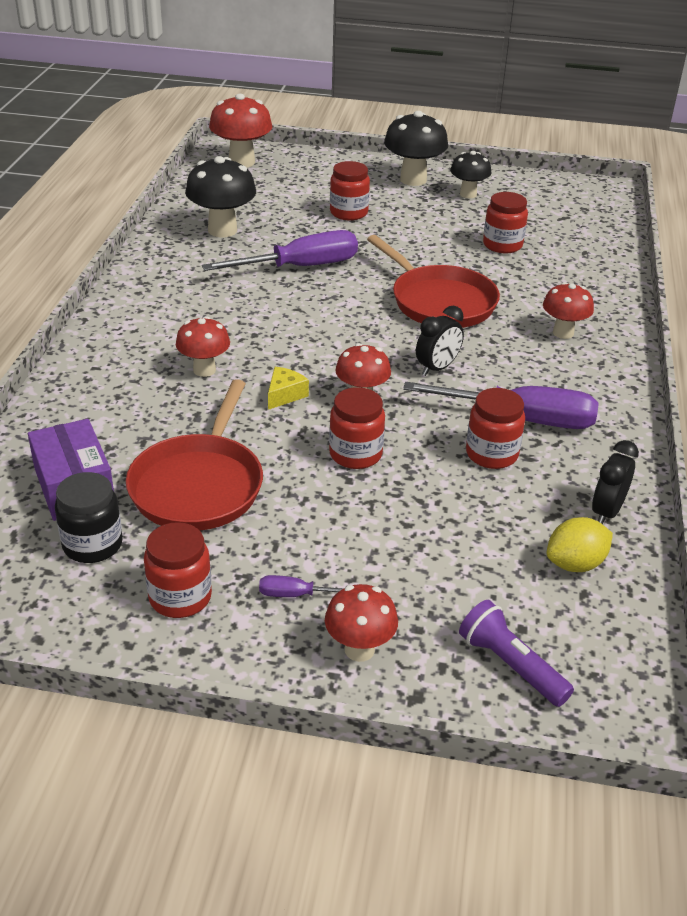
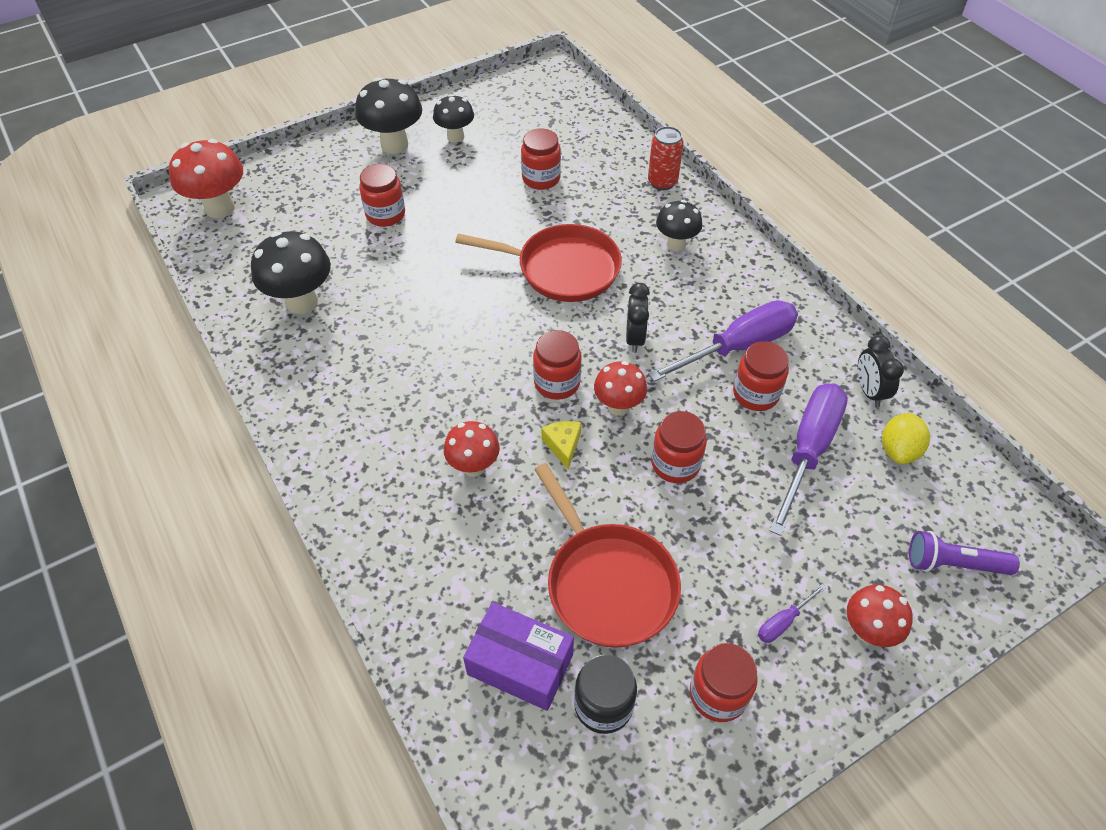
camera: 40 degrees left, 15 degrees up
purple screwdriver [202,230,358,271] -> purple screwdriver moved to [769,383,848,536]
red mushroom [543,282,594,339] -> black mushroom [656,200,702,251]
none -> red jar [533,330,582,400]
none -> red can [648,126,684,190]

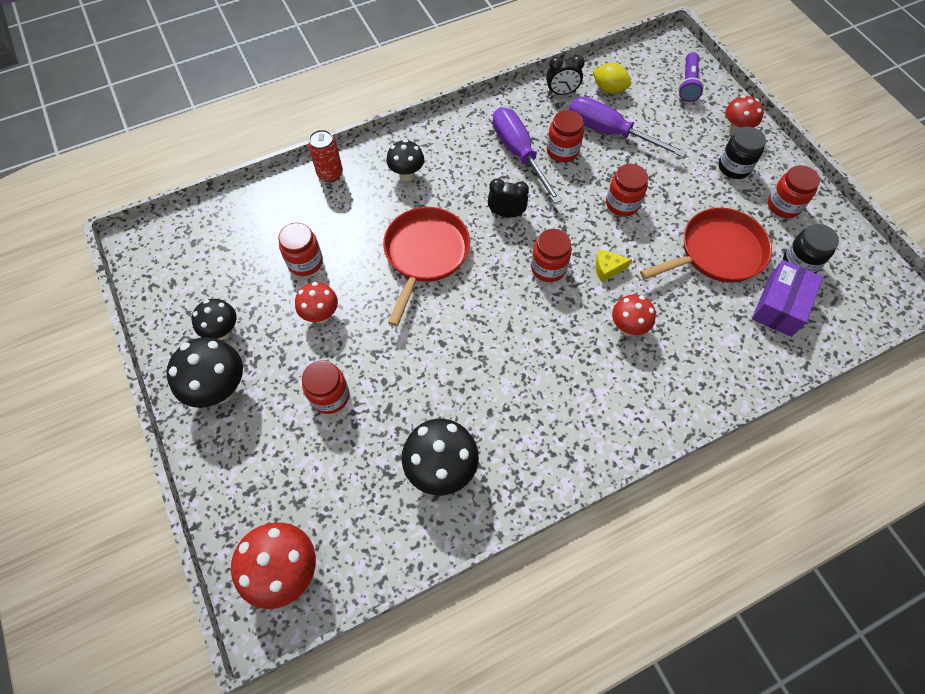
camera: 85 degrees left, 10 degrees up
red mushroom [594,361,647,416] -> red mushroom moved to [295,282,338,323]
purple screwdriver [758,583,827,643] -> black jar [718,127,766,179]

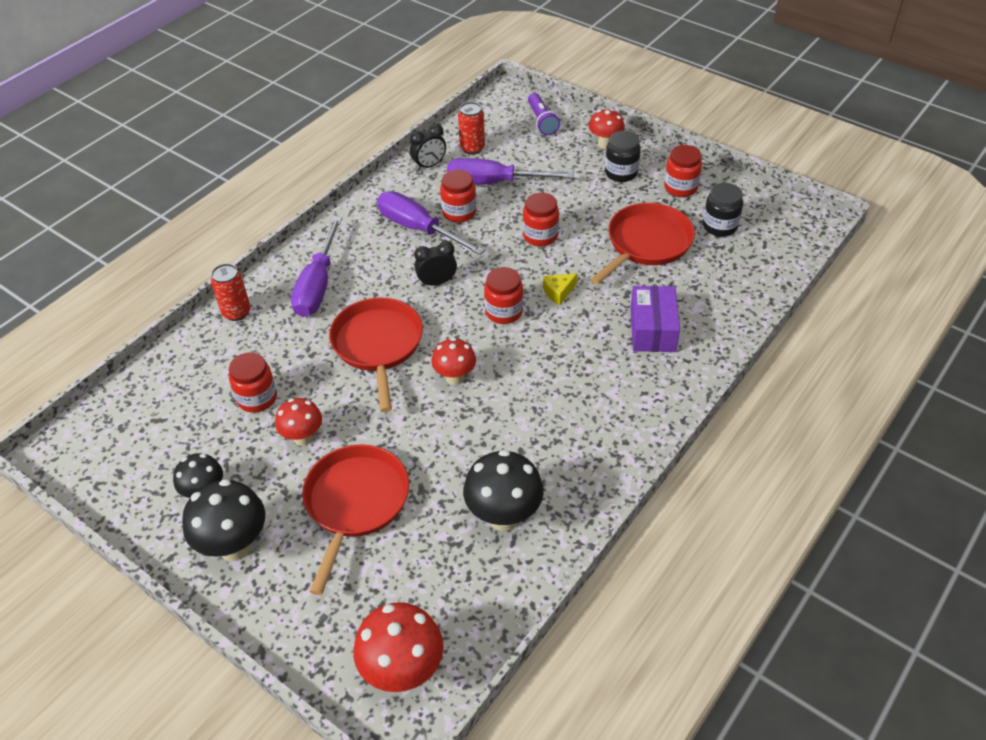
camera: 25 degrees left, 15 degrees down
red jar [302,360,349,414] -> red pan [302,444,409,595]
black mushroom [386,139,424,181] -> purple screwdriver [291,217,342,317]
yellow lemon [592,63,631,94] -> red can [458,102,485,155]
red mushroom [612,295,656,336] -> red mushroom moved to [432,338,476,385]
purple box [752,260,823,337] -> purple box moved to [630,286,680,352]

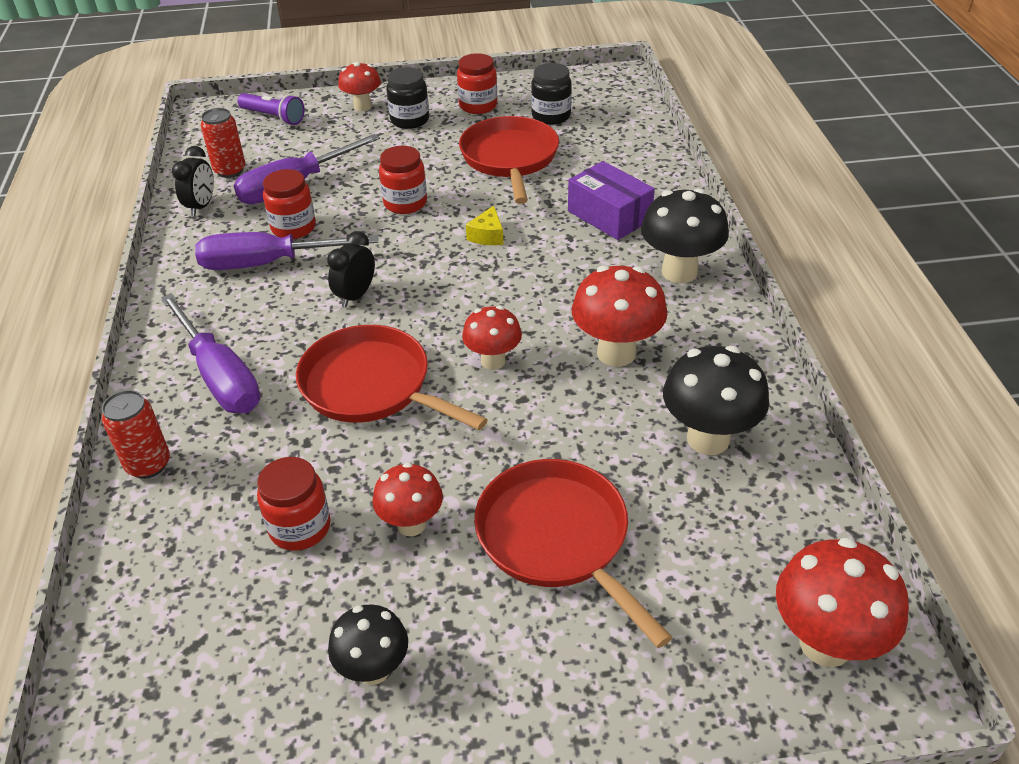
camera: 45 degrees left, 5 degrees down
black mushroom [182,479,265,561] -> black mushroom moved to [641,188,729,283]
red jar [484,267,523,324] -> none
none -> red mushroom [572,266,667,367]

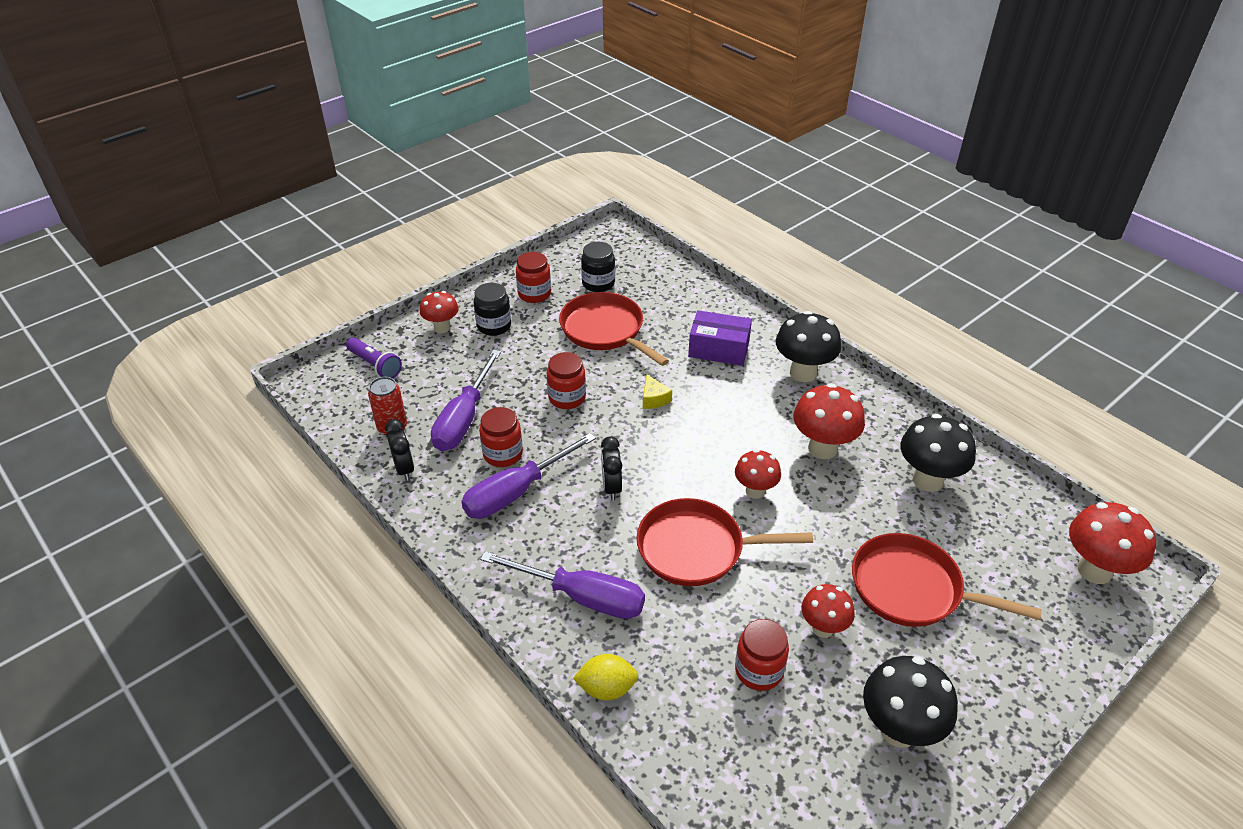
camera: 35 degrees left, 0 degrees up
red can [102,390,170,479] -> yellow lemon [573,654,638,700]
purple flashlight [237,93,305,125] -> purple flashlight turned 45 degrees clockwise [346,338,402,378]
black mushroom [328,604,408,685] -> black mushroom [863,656,958,748], size x1.58

